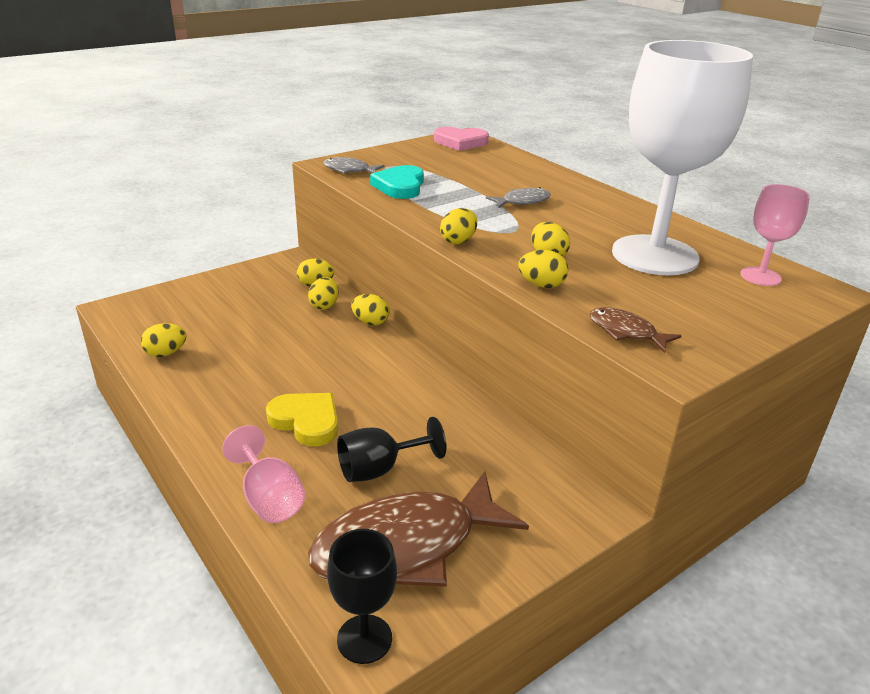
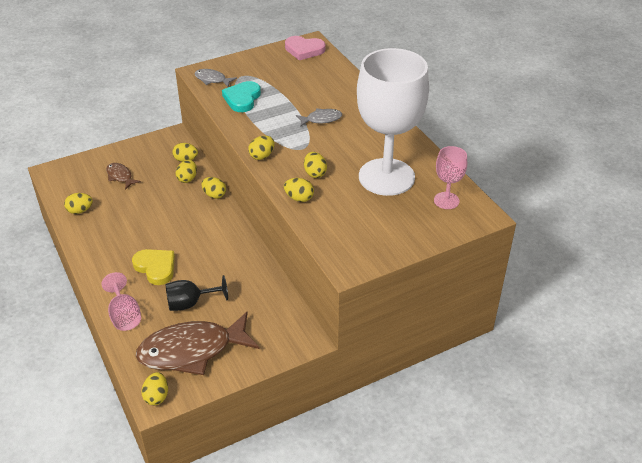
camera: 10 degrees right, 10 degrees up
black goblet [327,529,397,664] -> yellow egg [141,372,168,405]
brown fish [590,307,681,353] -> brown fish moved to [106,163,141,190]

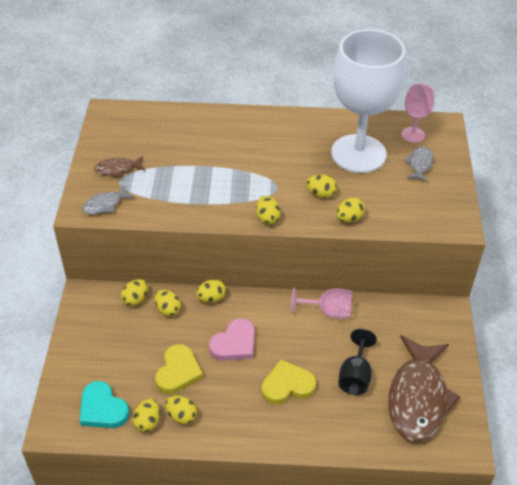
camera: 60 degrees left, 5 degrees up
pink goblet [101,272,141,331] -> pink goblet moved to [291,288,352,319]
brown fish [106,163,141,190] -> brown fish moved to [94,156,145,178]
yellow egg [141,372,168,405] -> yellow egg moved to [165,396,197,424]
turquoise heart [222,81,261,112] -> turquoise heart moved to [80,381,129,428]
pink heart [285,36,325,60] -> pink heart moved to [209,318,255,361]
grey fish [296,108,342,127] -> grey fish moved to [404,146,433,182]
none -> yellow heart [155,344,203,394]

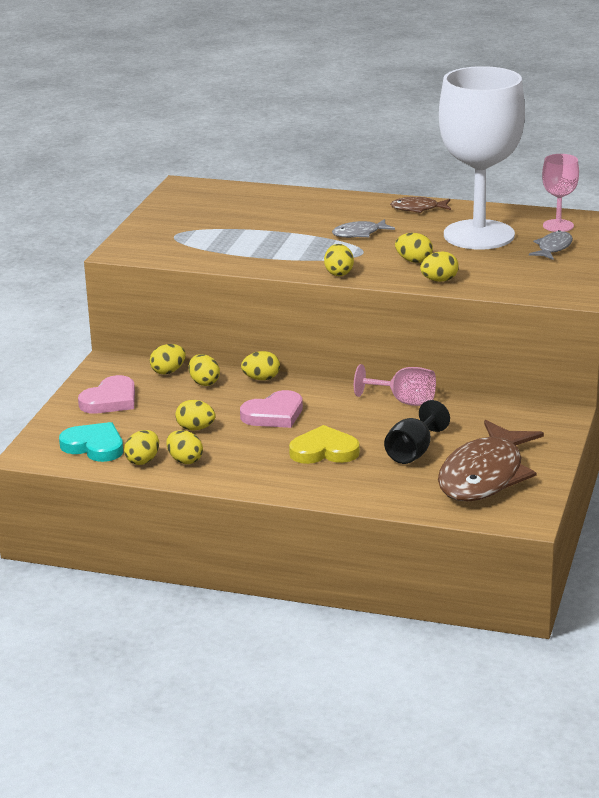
camera: 15 degrees right, 20 degrees down
turquoise heart [80,381,129,428] -> turquoise heart turned 150 degrees clockwise [59,422,123,462]
grey fish [82,185,135,214] -> grey fish moved to [332,219,395,238]
brown fish [94,156,145,178] -> brown fish moved to [390,197,451,213]
yellow heart [155,344,203,394] -> yellow egg [175,400,216,431]
none -> pink heart [78,375,135,414]

